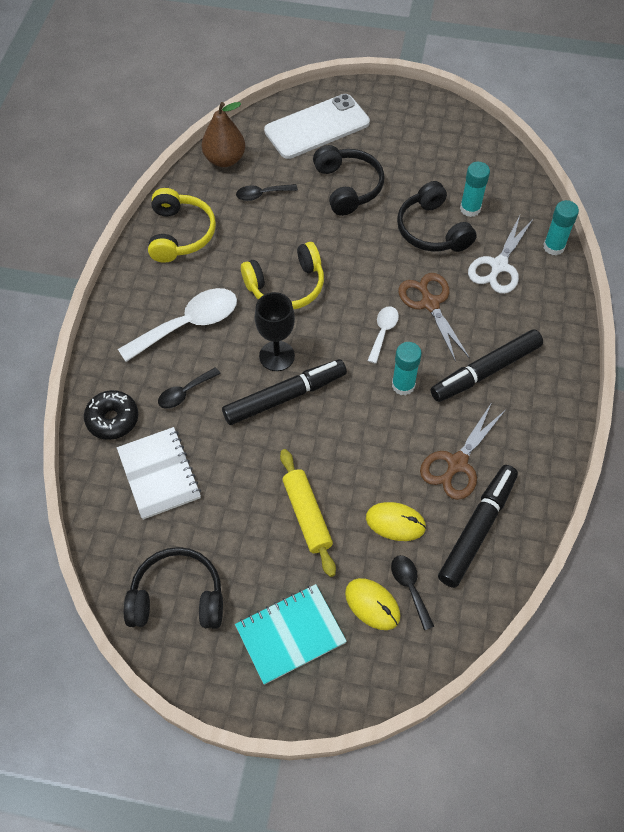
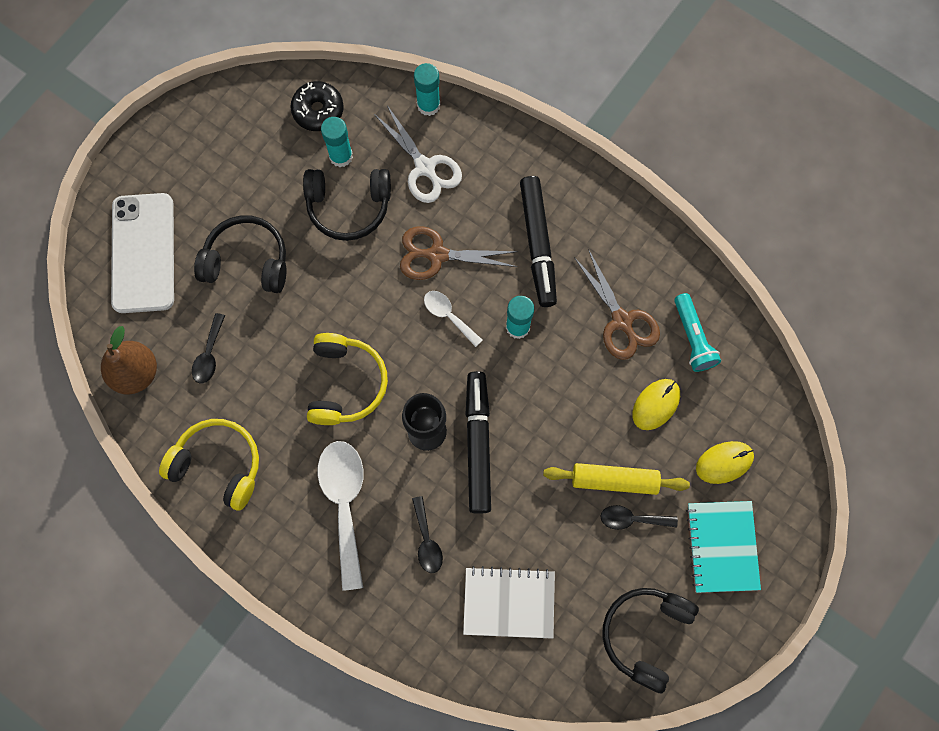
camera: 65 degrees left, 15 degrees up
black donut [84,390,138,440] -> black donut moved to [291,81,344,131]
black spoon [391,555,435,630] -> black spoon moved to [600,505,678,530]
black marker [438,465,518,588] -> turquoise flashlight [674,293,721,372]

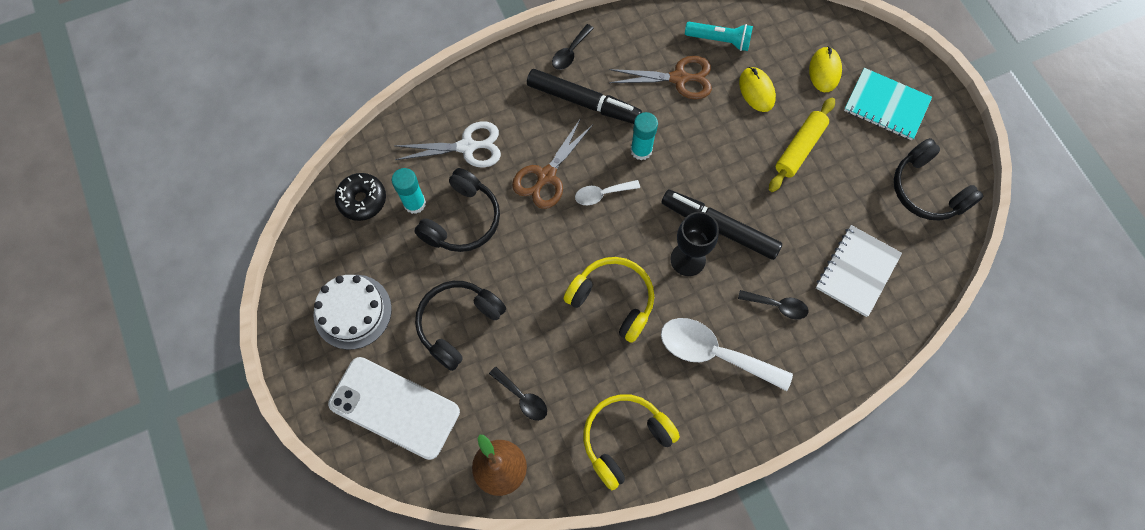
camera: 60 degrees left, 5 degrees down
turquoise glue stick [414,63,440,116] -> none
black spoon [600,505,678,530] -> black spoon moved to [552,24,594,70]
none -> white cake [313,275,392,350]

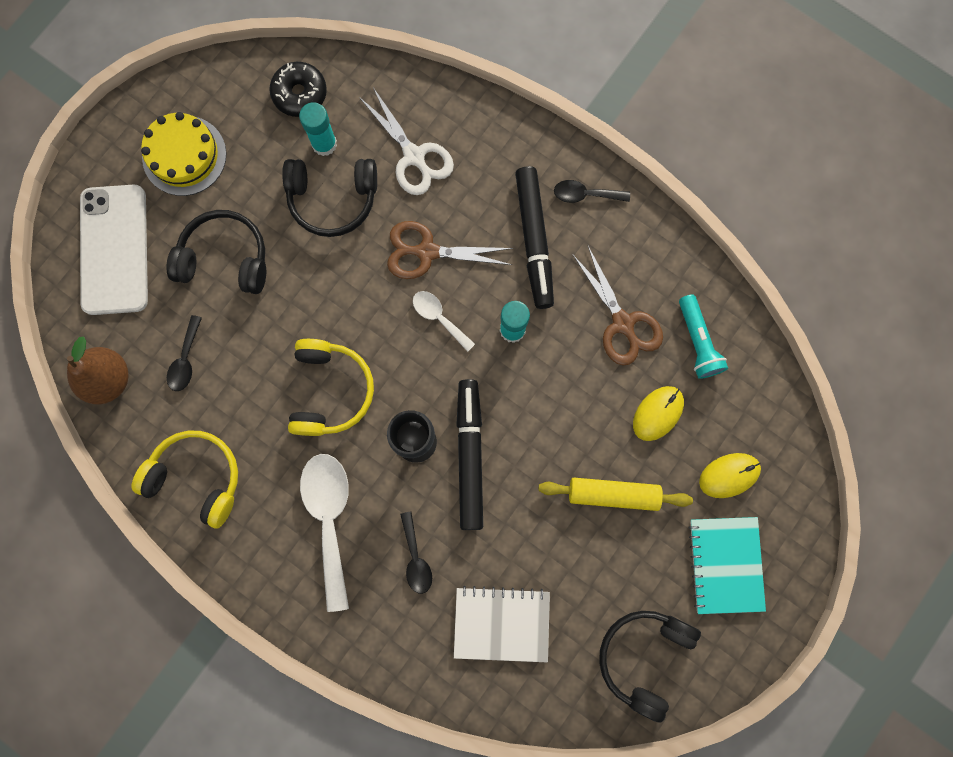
camera: 60 degrees right, 10 degrees up
white cake [313,275,392,350] -> yellow cake [141,112,226,196]

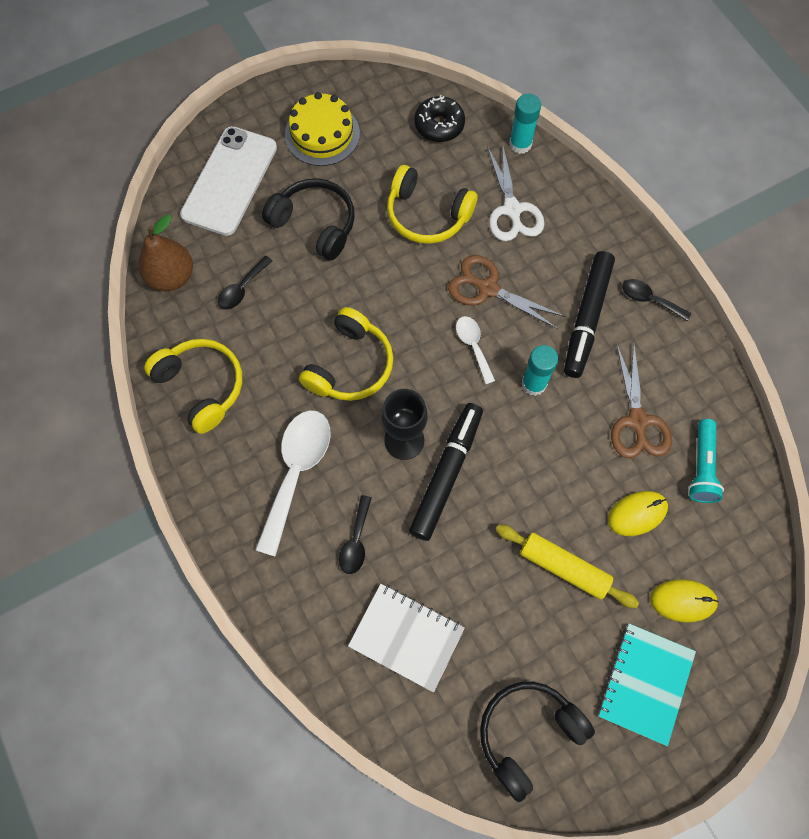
camera: 25 degrees right, 10 degrees down
black headphones [282,159,377,237] -> yellow headphones [387,165,478,244]
turquoise glue stick [299,102,337,156] -> turquoise glue stick moved to [509,93,541,154]

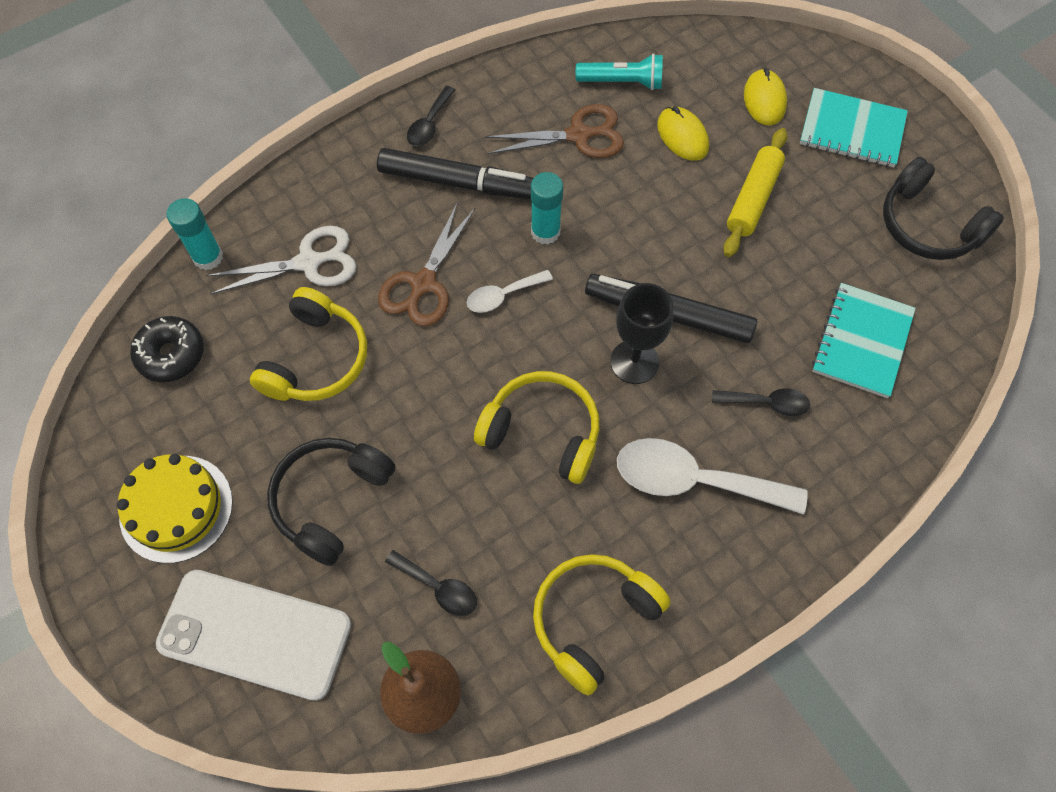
camera: 95 degrees left, 5 degrees down
white notebook [348,584,465,693] -> turquoise notebook [812,283,916,398]

